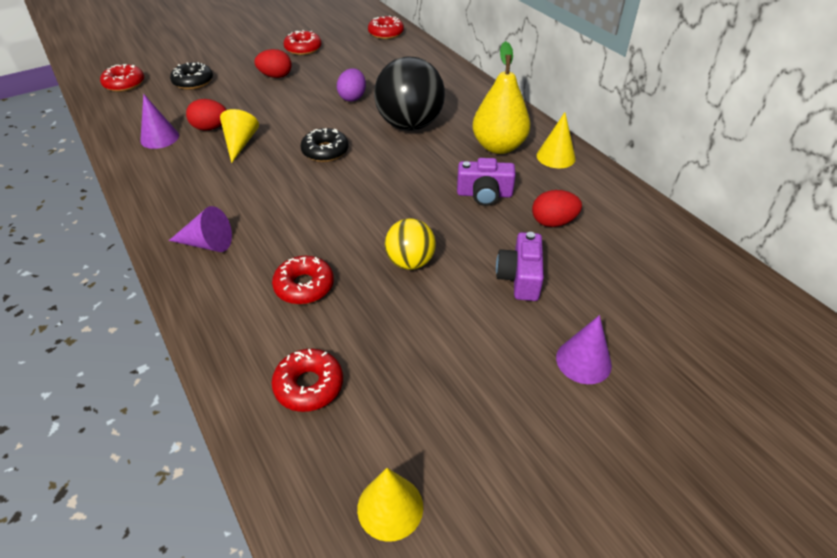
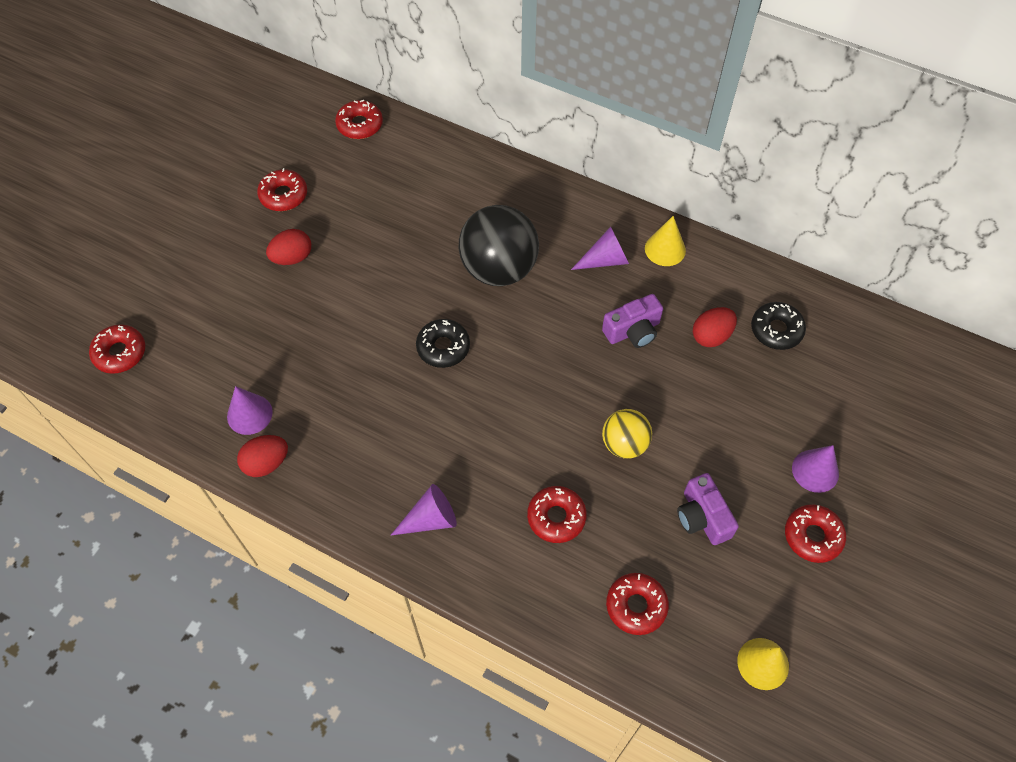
camera: 30 degrees left, 15 degrees up
black donut [170,62,213,90] -> black donut moved to [751,302,806,350]
red egg [186,99,226,131] -> red egg moved to [237,435,288,477]
yellow cone [220,109,259,163] -> none
purple egg [337,68,366,102] -> none
yellow pear [472,41,531,154] -> purple cone [571,226,629,270]
purple camera [496,232,544,301] -> purple camera moved to [677,473,739,545]
none -> red donut [785,505,846,563]

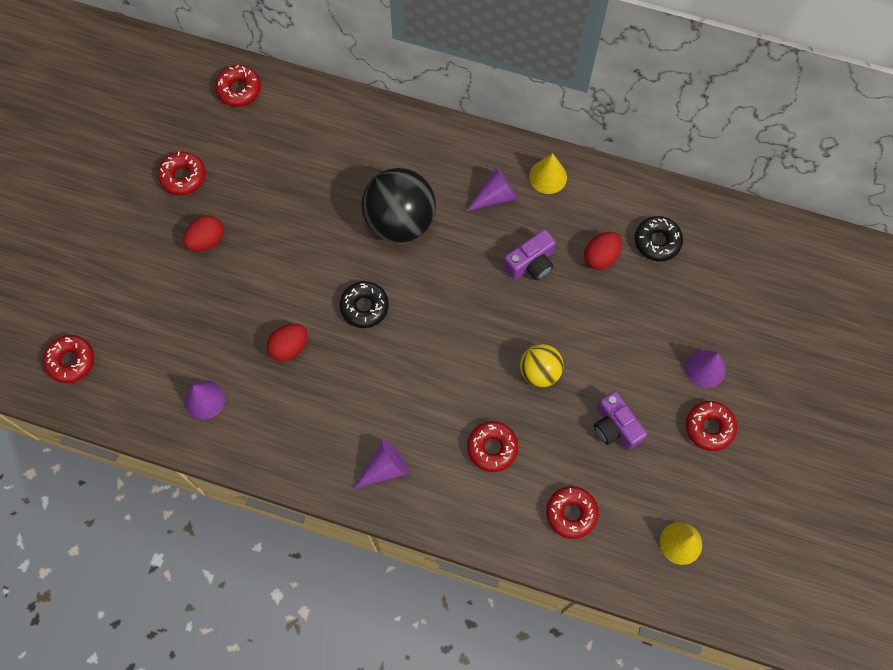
camera: 10 degrees left, 10 degrees up
red egg [237,435,288,477] -> red egg moved to [266,324,308,362]

